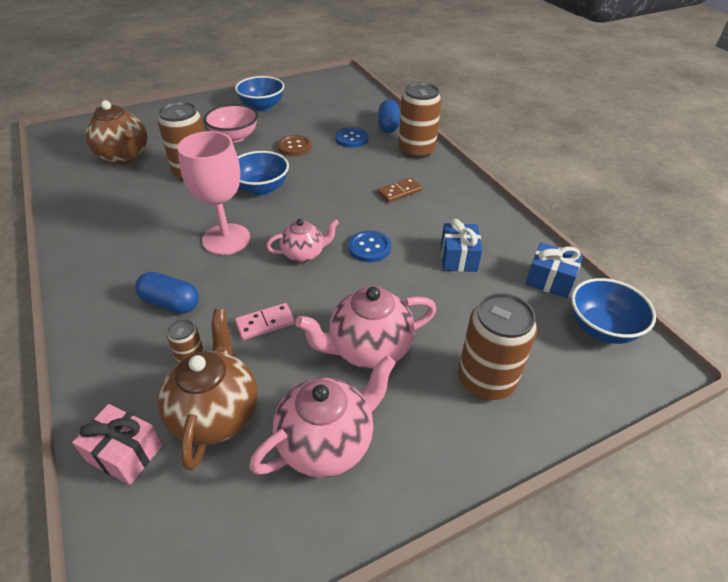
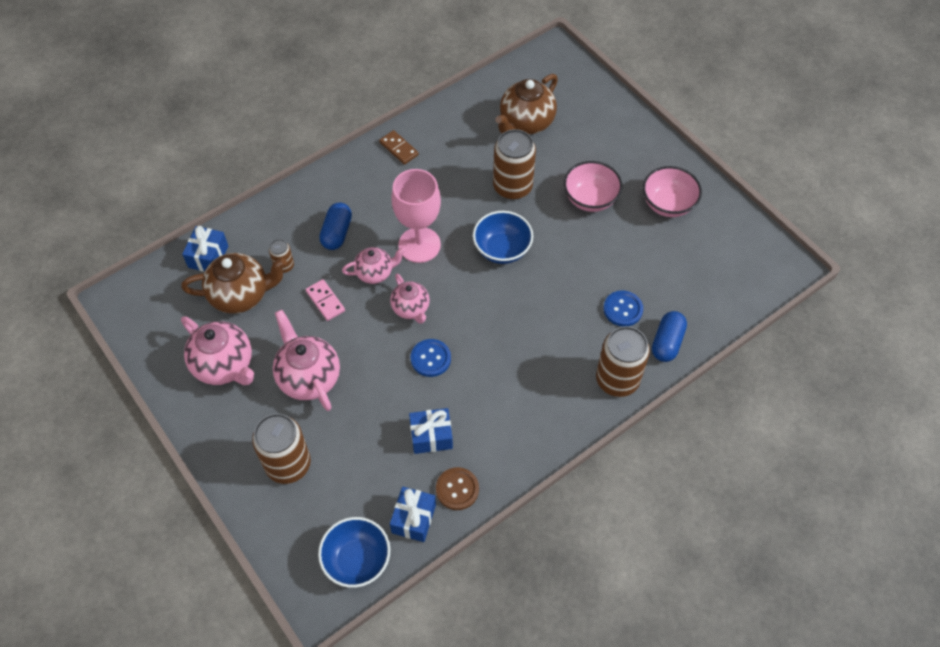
camera: 80 degrees right, 15 degrees up
pink gift [72,404,163,485] -> blue gift [182,226,228,272]
blue bowl [235,76,284,111] -> pink bowl [643,166,702,217]
brown button [277,135,312,156] -> brown button moved to [436,467,479,510]
brown domino [377,178,422,203] -> brown domino moved to [379,130,419,165]
blue capsule [378,100,400,133] -> blue capsule turned 60 degrees counterclockwise [652,311,687,362]
none -> pink teapot [342,247,406,284]

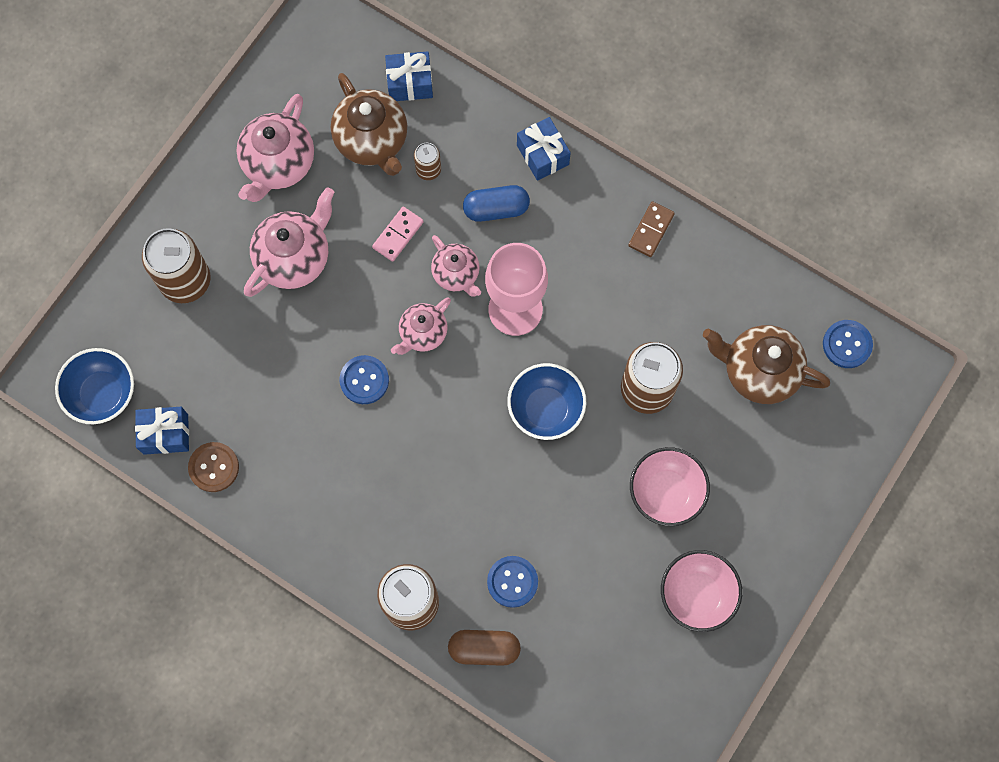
camera: 70 degrees right, 15 degrees up
blue gift [409,408,453,454] -> blue gift moved to [517,117,571,181]
blue capsule [652,311,687,362] -> brown capsule [448,630,521,666]
none -> blue button [823,320,873,368]

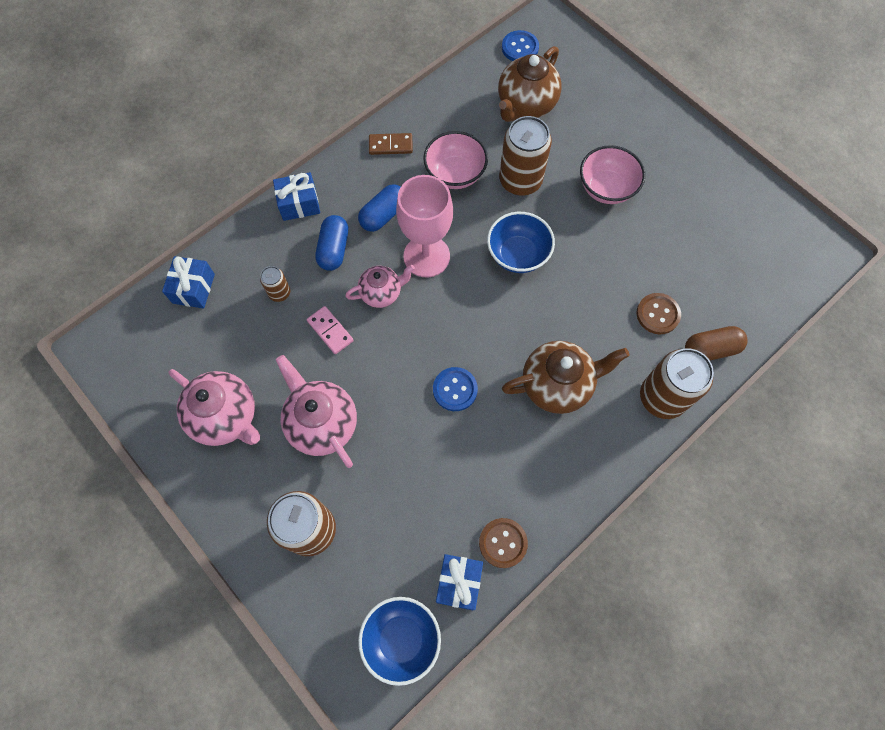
camera: 75 degrees left, 5 degrees down
brown teapot [331,73,407,176] -> brown teapot moved to [502,341,629,414]
pink teapot [391,297,451,355] -> none
brown capsule [448,630,521,666] -> brown capsule turned 60 degrees clockwise [685,326,748,361]
blue button [487,556,538,608] -> brown button [636,293,681,334]
brown domino [628,201,675,257] -> brown domino turned 45 degrees counterclockwise [369,133,413,155]
pink bowl [661,550,742,632] -> pink bowl moved to [423,131,488,189]
none -> blue capsule [358,184,401,232]

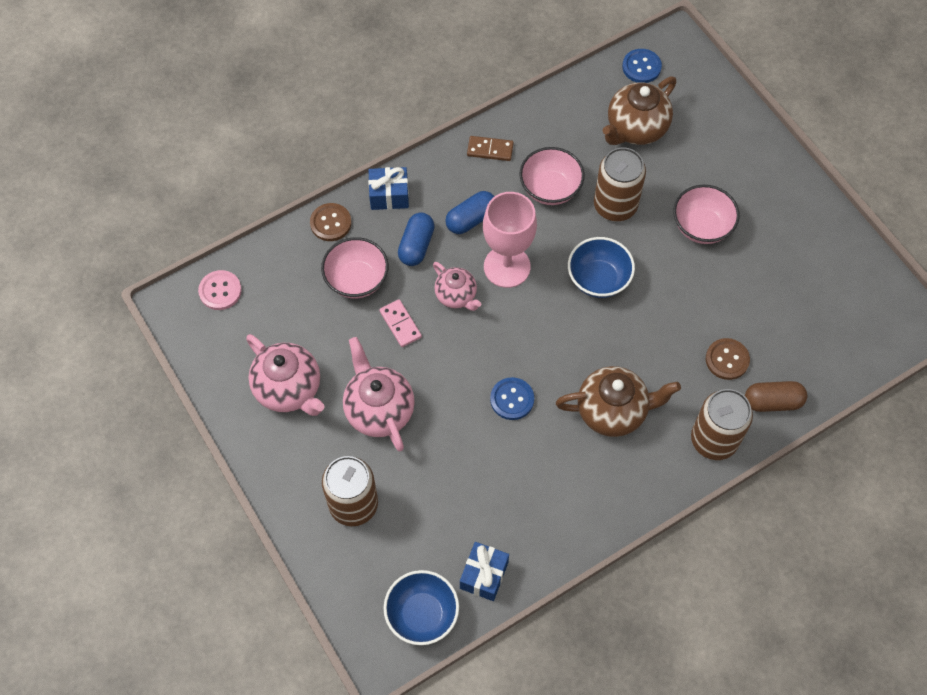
camera: 10 degrees right, 5 degrees down
blue gift [162,256,215,308] -> none
brown can [260,266,290,302] -> pink bowl [321,237,389,298]
pink teapot [345,265,415,308] -> pink teapot turned 60 degrees clockwise [433,262,481,311]
brown button [479,518,528,568] -> brown button moved to [310,203,352,241]
none -> pink button [198,270,242,310]

